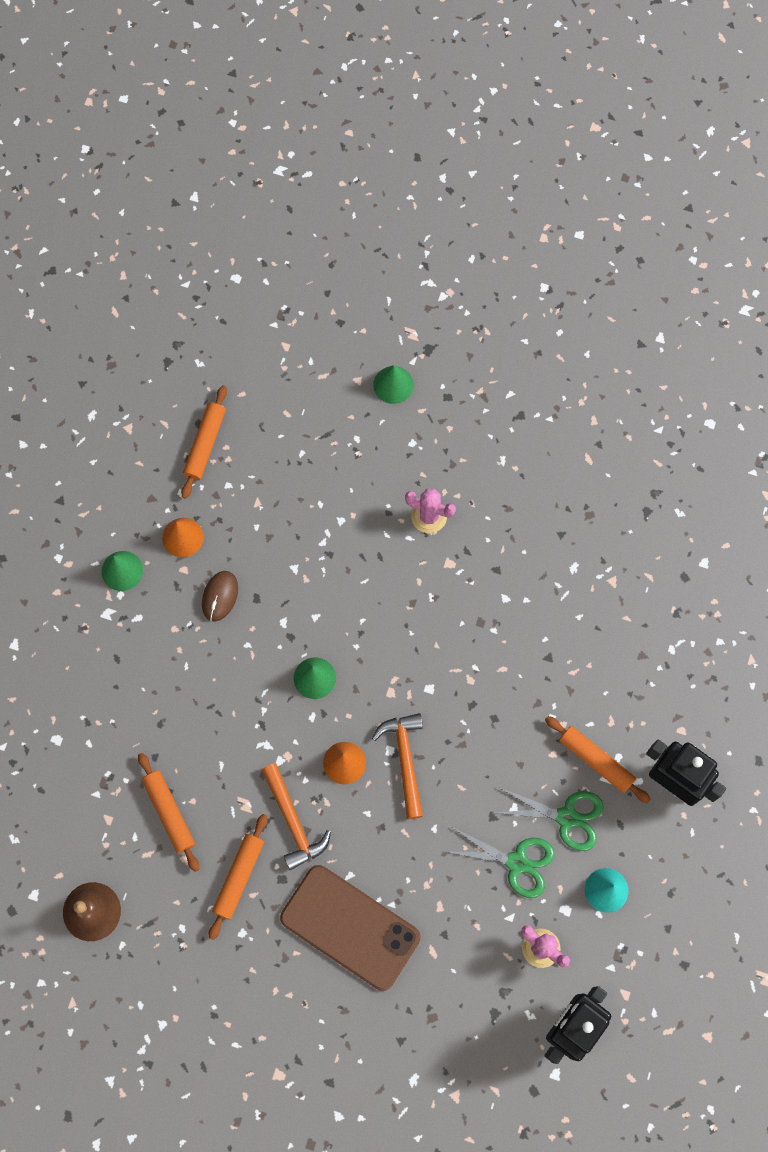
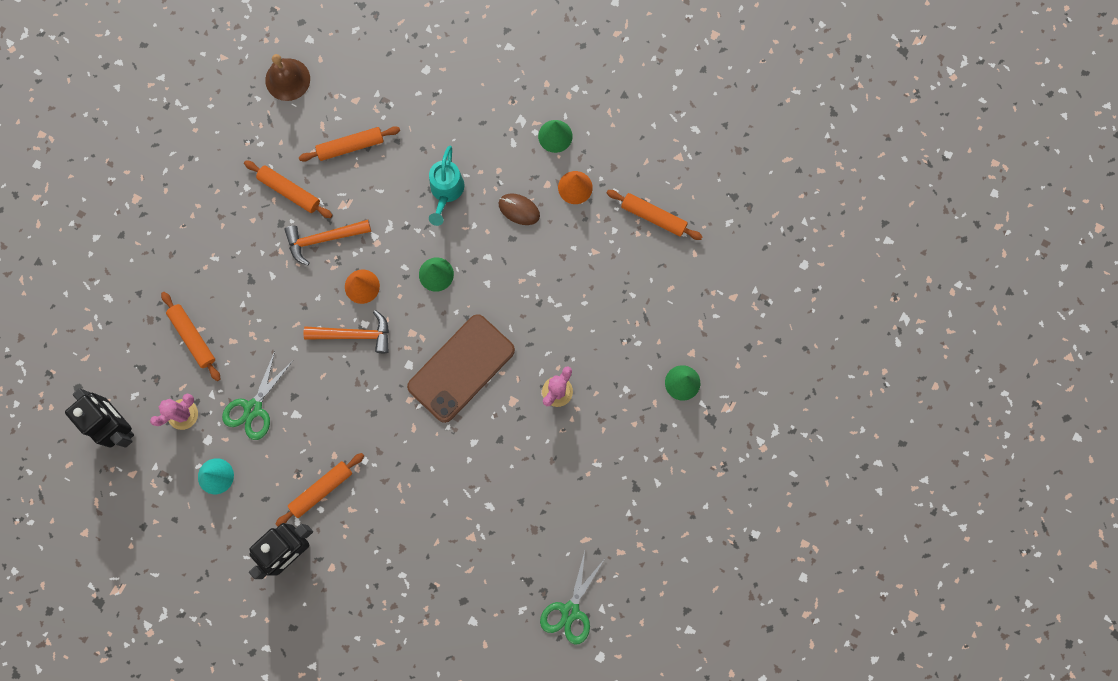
camera: 100 degrees right, 5 degrees up
brown phone [280,865,421,991] -> brown phone moved to [407,314,515,423]
green scissors [494,787,604,851] -> green scissors moved to [540,551,604,644]
none -> orange rolling pin [161,292,220,381]
none -> turquoise watering can [429,146,464,226]

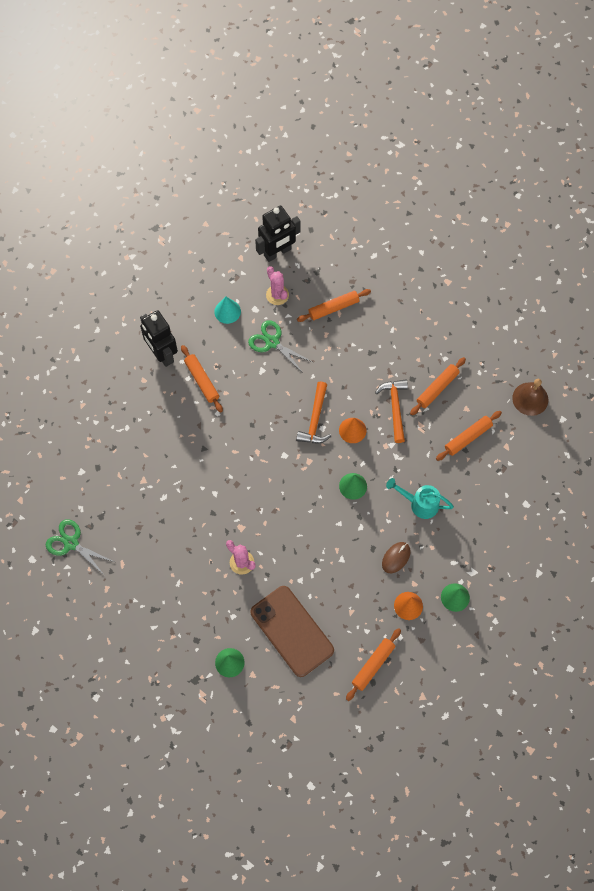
camera: 100 degrees right, 10 degrees down
orange rolling pin [299,126,400,162] -> orange rolling pin turned 60 degrees clockwise [436,411,502,461]
brown phone [407,314,515,423] -> brown phone moved to [250,586,334,677]

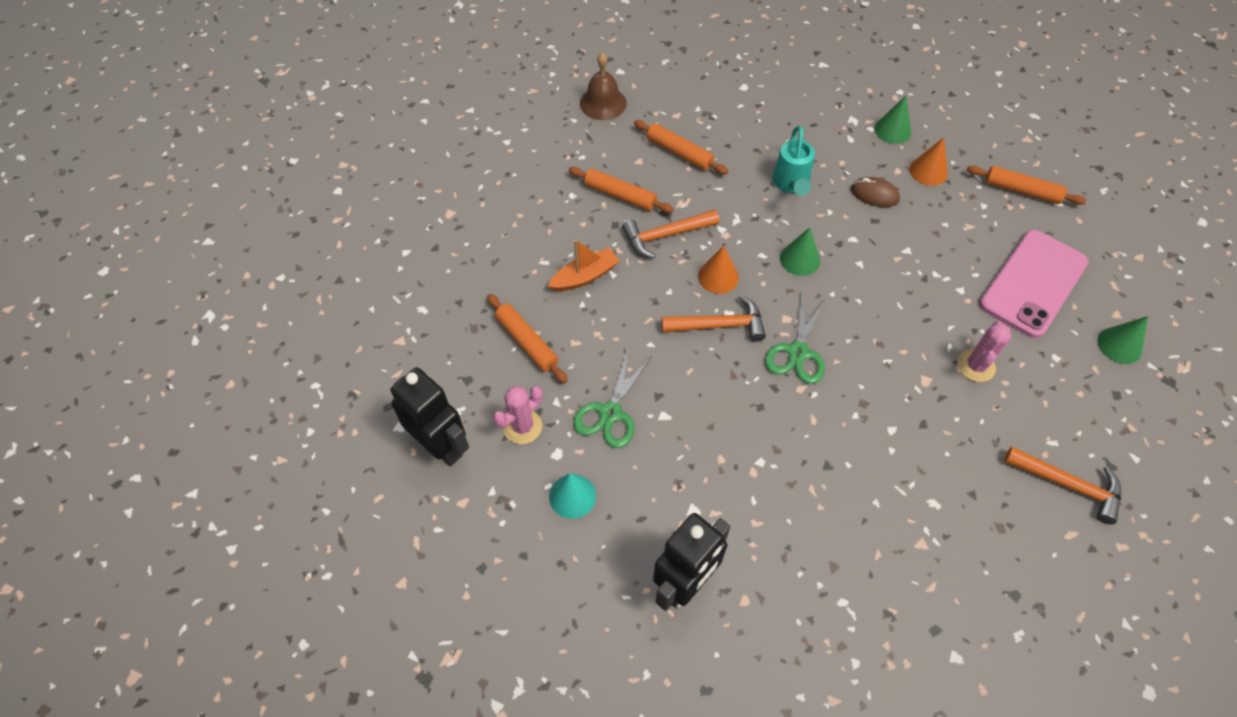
camera: 105 degrees left, 10 degrees down
green scissors [46,519,114,576] -> green scissors moved to [765,291,826,384]
orange rolling pin [181,345,223,412] -> none
brown phone [250,586,334,677] -> pink phone [979,230,1089,338]
none -> orange boat [548,239,620,291]
none -> orange hammer [1004,447,1121,524]

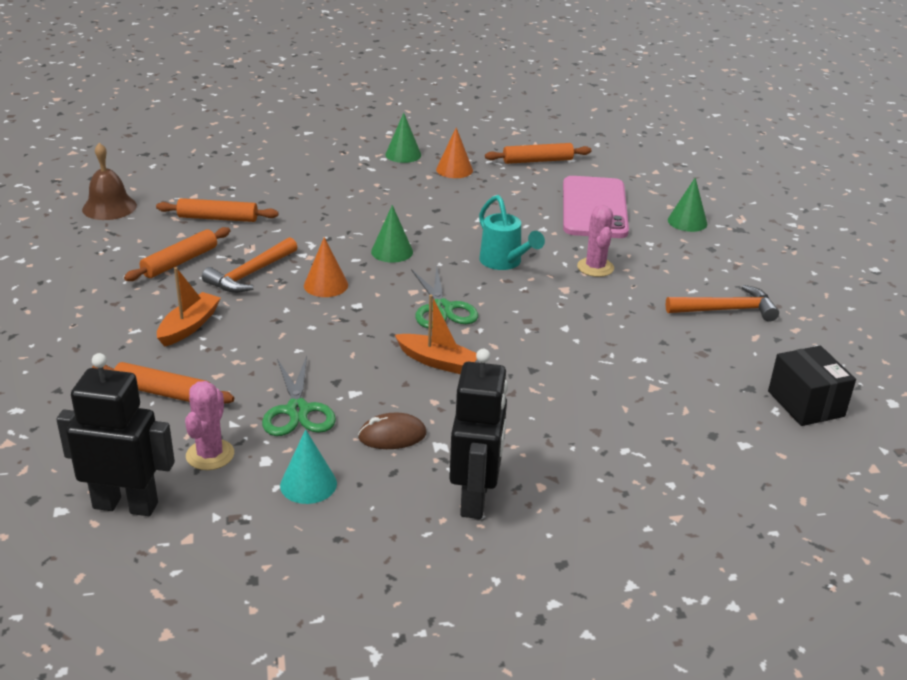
camera: 35 degrees left, 25 degrees down
orange rolling pin [569,167,674,213] -> orange rolling pin turned 45 degrees counterclockwise [124,227,230,281]
orange hammer [661,295,766,342] -> none
turquoise watering can [772,126,815,196] -> turquoise watering can moved to [479,195,545,270]
brown mouse [851,177,900,207] -> brown mouse moved to [358,413,426,449]
none -> orange boat [395,295,477,374]
none -> black box [768,346,856,426]

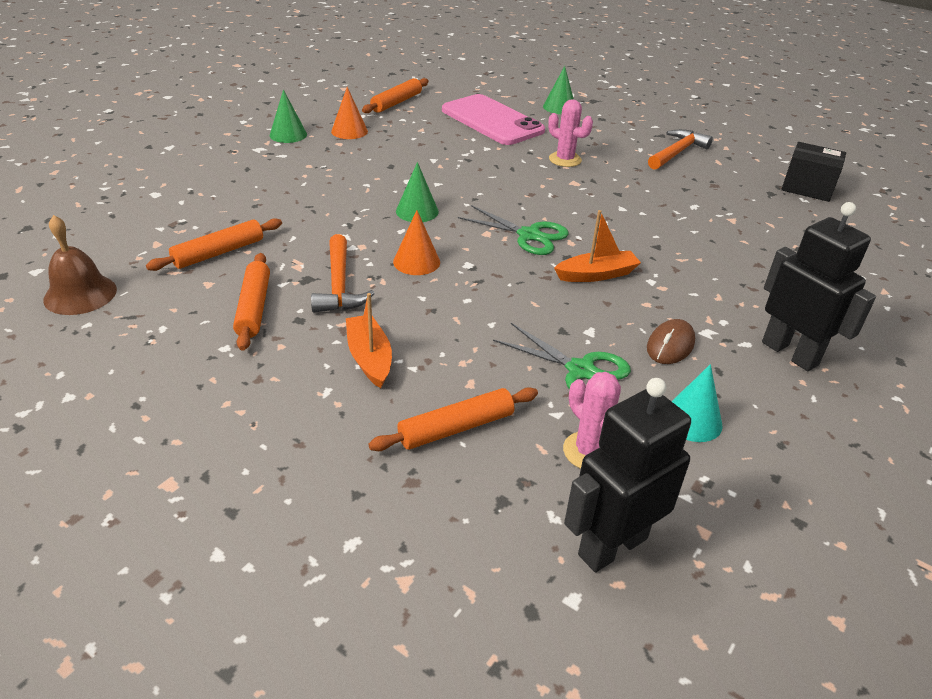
camera: 45 degrees left, 5 degrees up
turquoise watering can [479,195,545,270] -> none

